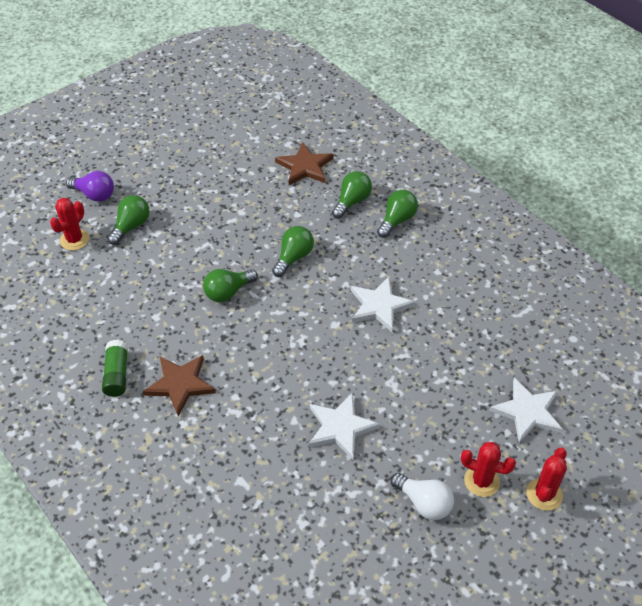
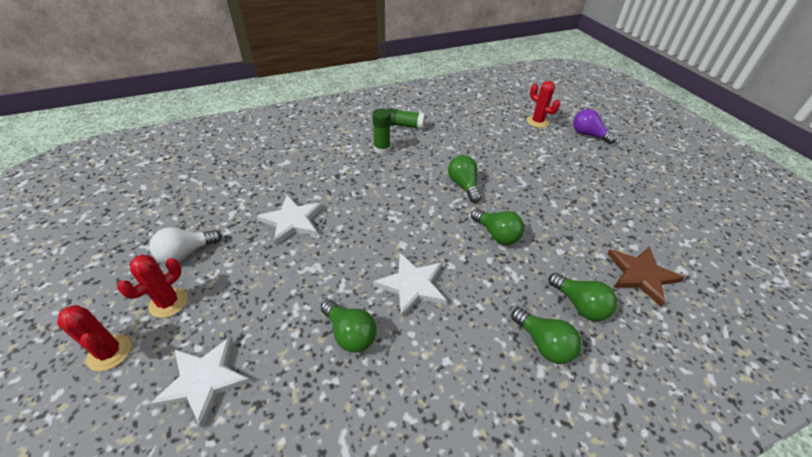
camera: 105 degrees right, 5 degrees down
purple light bulb [66,171,114,202] -> purple light bulb turned 90 degrees clockwise [573,109,616,144]
green light bulb [107,195,149,245] -> green light bulb moved to [321,300,377,353]
brown star [143,355,216,416] -> green glue stick [372,109,391,154]

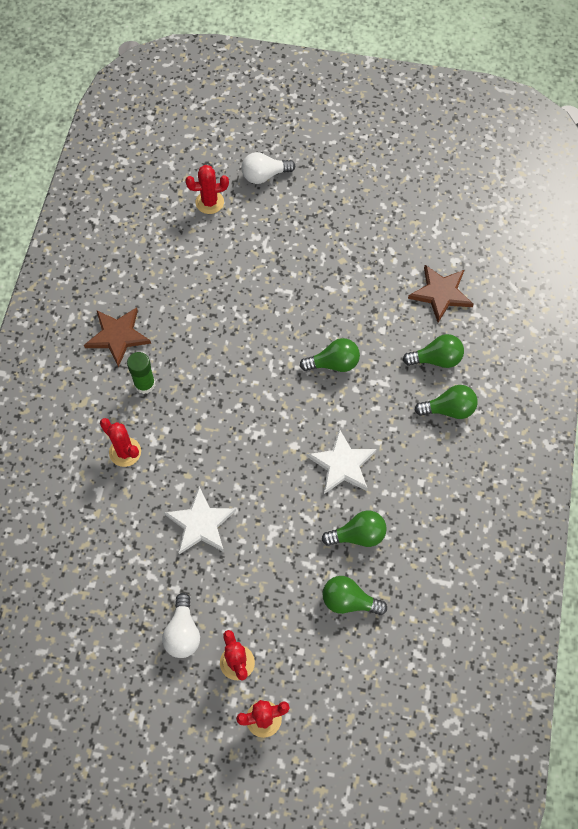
camera: 55 degrees left, 20 degrees up
white star [150,336,251,428] -> none
green glue stick [387,108,425,129] -> brown star [84,308,151,367]
green light bulb [448,155,481,203] -> green light bulb moved to [323,576,387,615]
purple light bulb [573,109,616,144] -> white light bulb [242,152,295,184]
none -> red cactus [100,418,141,467]

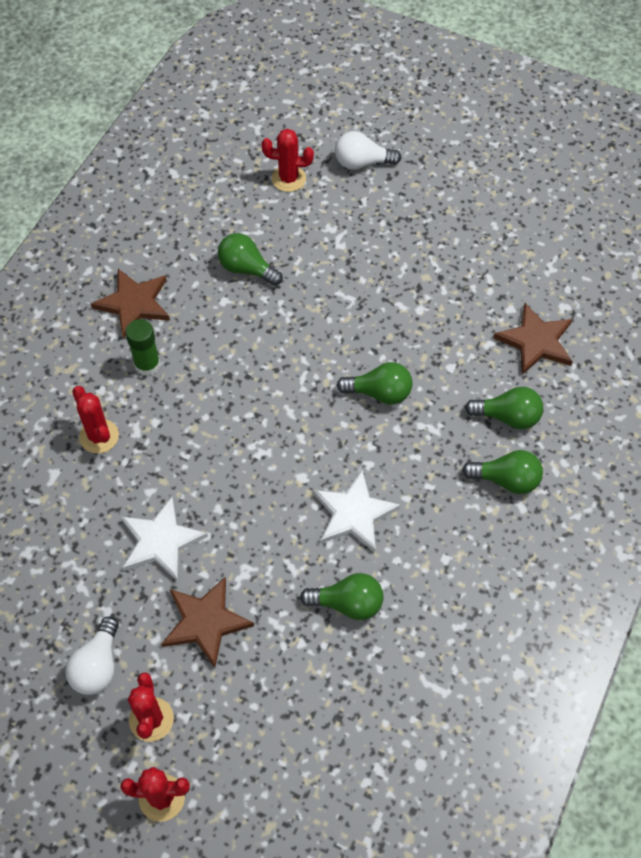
camera: 15 degrees right, 5 degrees down
green light bulb [323,576,387,615] -> green light bulb moved to [218,233,283,286]
none -> brown star [161,577,254,668]

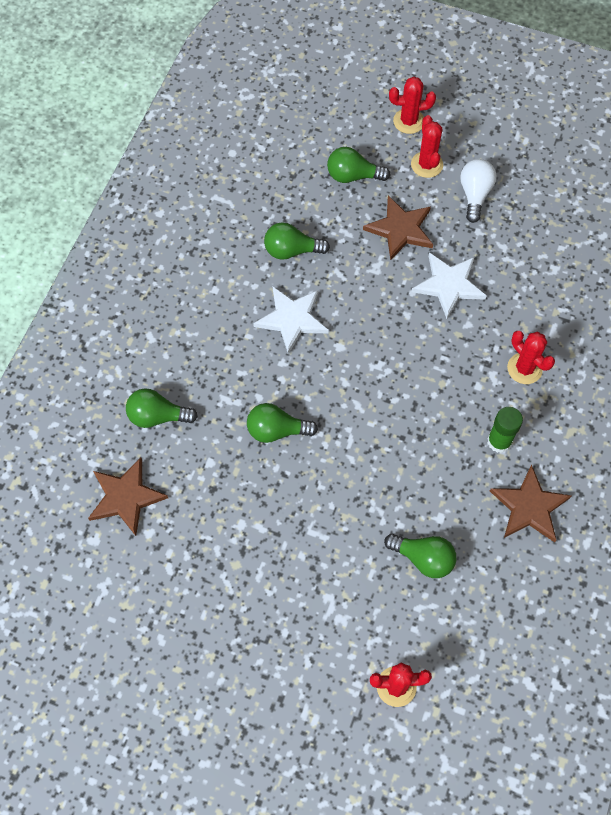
camera: 175 degrees right, 5 degrees up
white light bulb [335,131,402,170] -> none
green light bulb [462,450,543,494] -> green light bulb moved to [327,147,390,183]

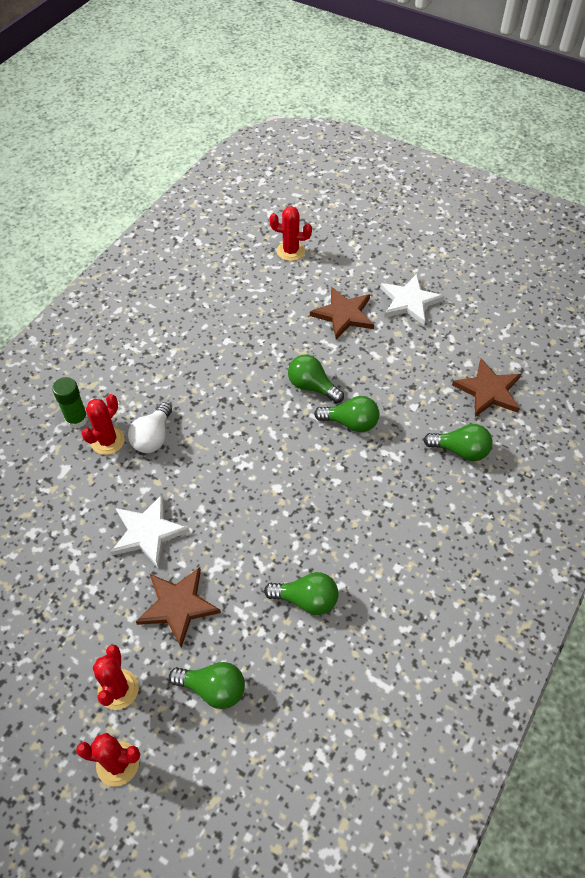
camera: 170 degrees left, 10 degrees down
white star [253,287,329,354] -> white star moved to [380,274,444,325]
green light bulb [384,534,456,578] -> green light bulb moved to [288,355,344,403]
white light bulb [460,159,496,223] -> white light bulb moved to [128,402,172,453]
green glue stick [487,407,523,453] -> green glue stick moved to [52,377,88,428]
brown star [490,465,572,542] -> brown star moved to [310,287,374,340]
red cactus [507,331,555,384] -> red cactus turned 60 degrees clockwise [81,394,125,455]

